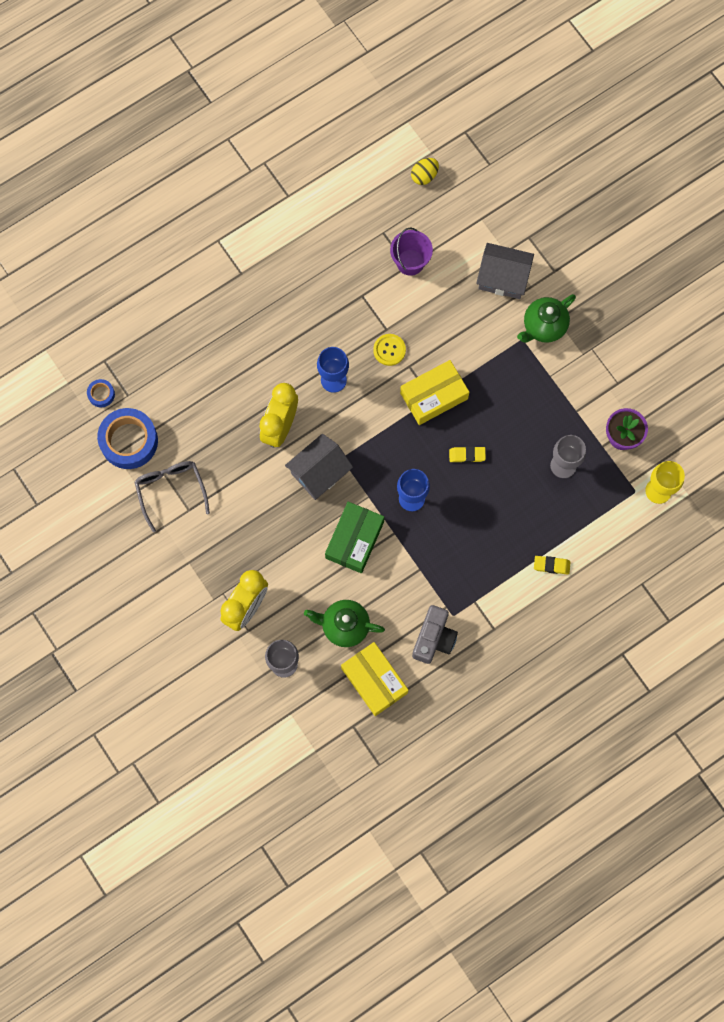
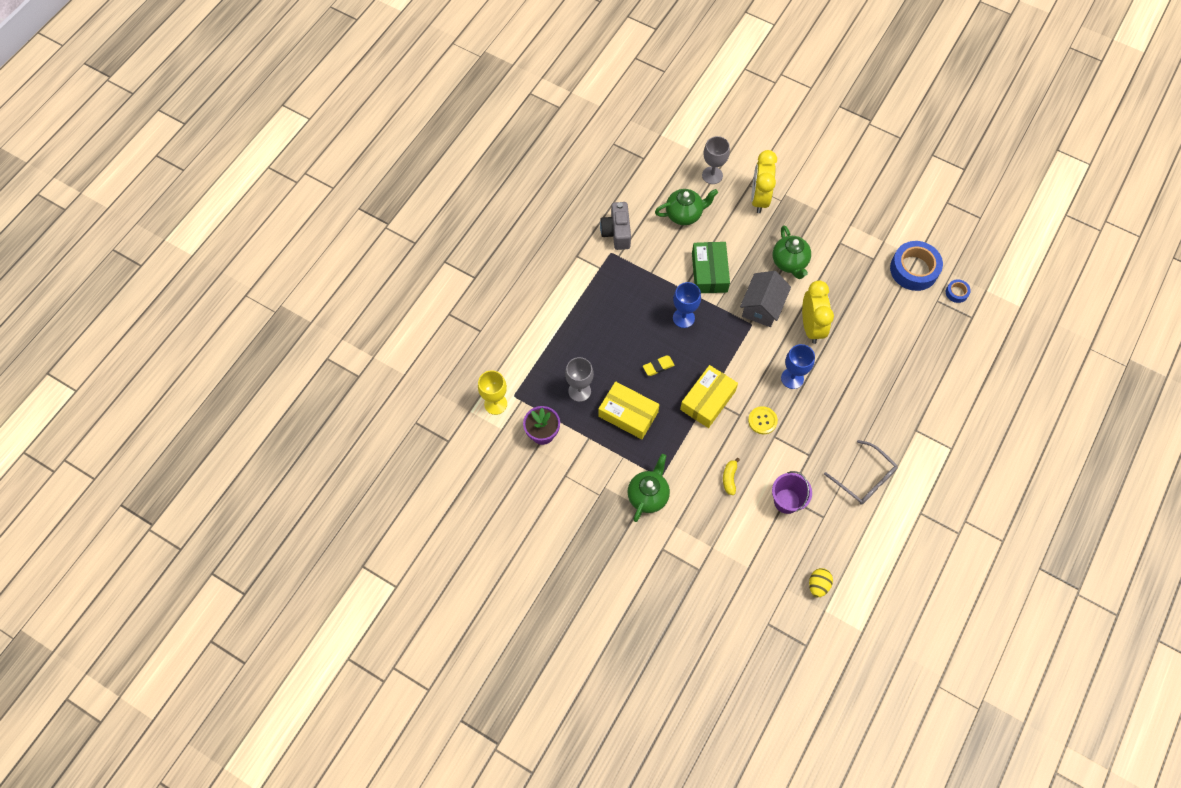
camera: 155 degrees right, 10 degrees down
grey glasses [135,461,210,532] -> grey glasses moved to [824,440,898,505]
yellow box [341,642,408,716] -> yellow box moved to [598,381,660,439]
grey house [476,243,534,299] -> none
yellow eraser [534,556,571,575] -> none
none -> yellow banana [723,458,740,495]
none -> green teapot [772,225,811,279]

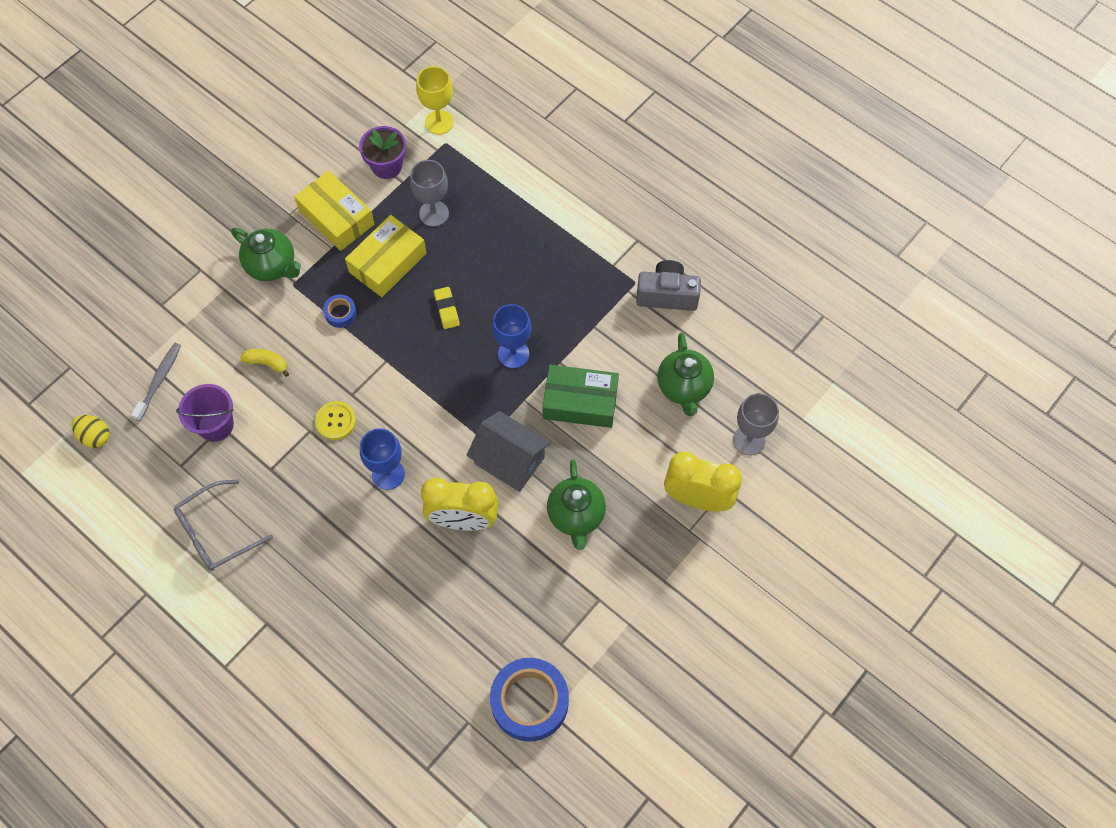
camera: 100 degrees right, 0 degrees up
yellow box [680,365,738,428] -> yellow box moved to [294,171,374,251]
green teapot [772,225,811,279] -> green teapot turned 90 degrees counterclockwise [547,459,606,550]
blue tape [946,279,971,303] -> blue tape moved to [323,294,357,328]
none -> grey toothbrush [131,343,181,421]

